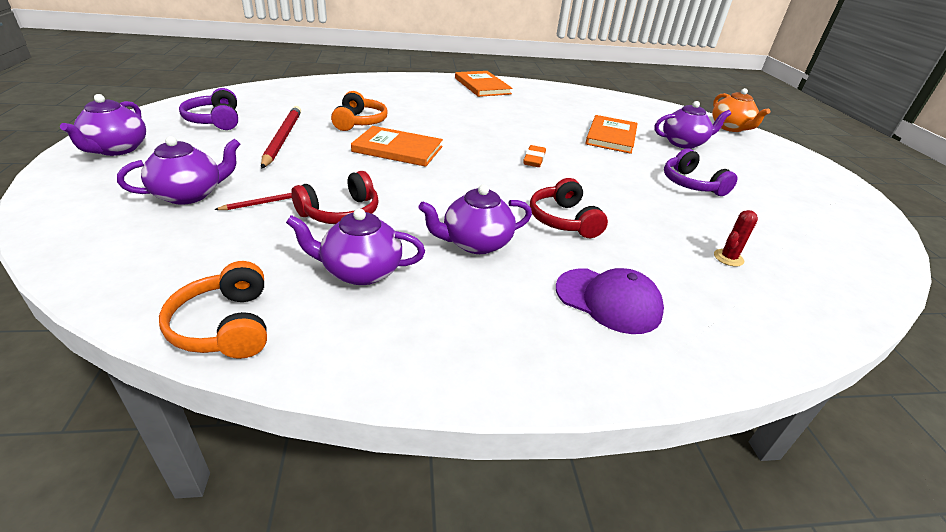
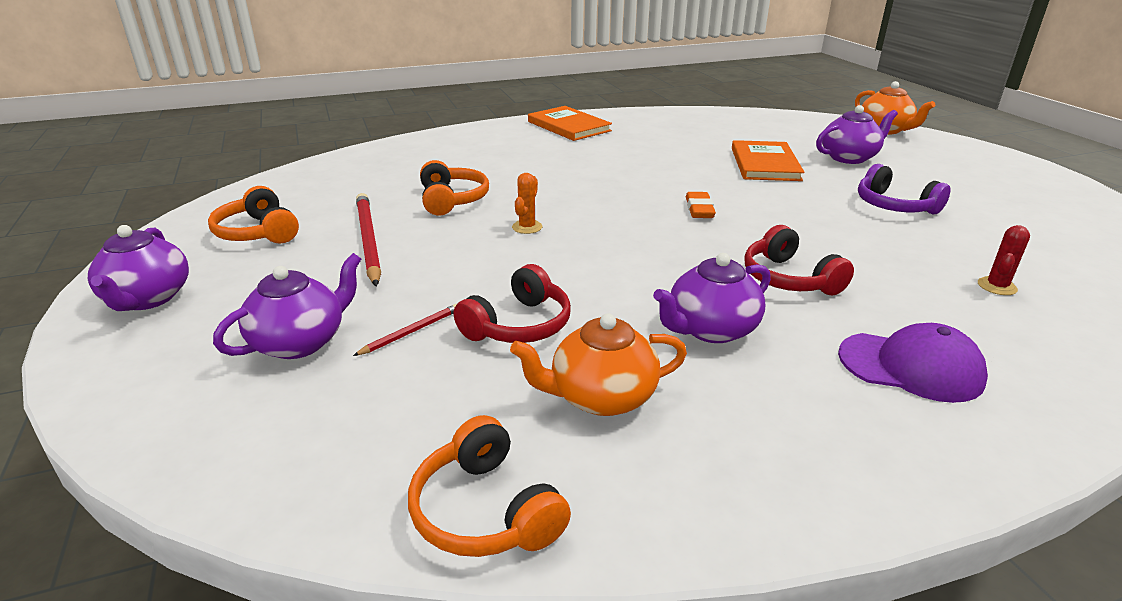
camera: 10 degrees left, 5 degrees down
purple headphones [179,88,238,130] -> orange headphones [208,186,299,243]
purple teapot [286,208,425,285] -> orange teapot [510,313,687,416]
orange book [351,126,443,167] -> orange cactus [512,173,542,234]

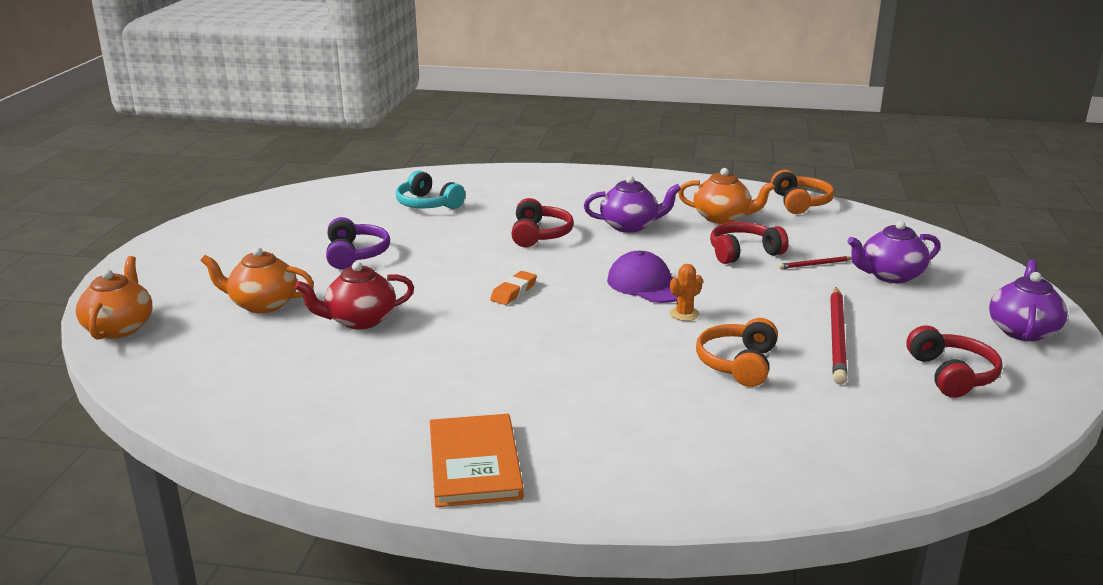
camera: 150 degrees left, 5 degrees down
orange headphones [208,186,299,243] -> red headphones [906,325,1003,398]
orange book [732,140,804,181] -> red teapot [295,261,414,329]
purple teapot [816,105,898,164] -> orange teapot [201,247,314,313]
purple cap [838,323,988,403] -> purple cap moved to [607,251,677,303]
red cactus [978,225,1030,295] -> turquoise headphones [396,171,465,209]

